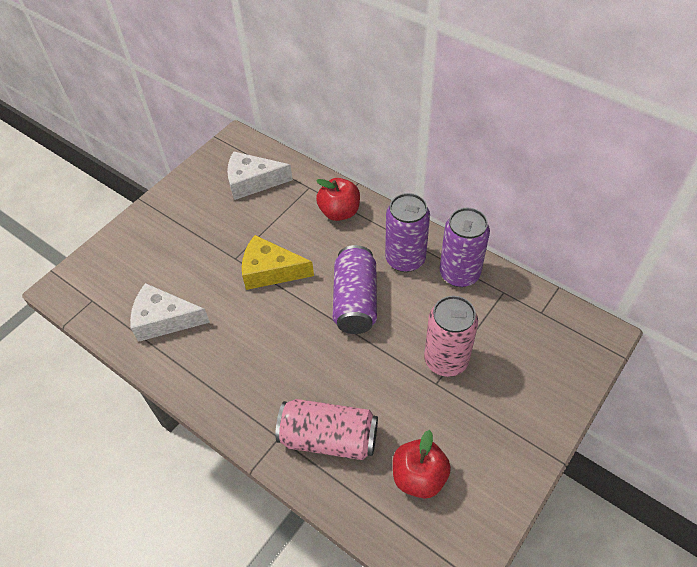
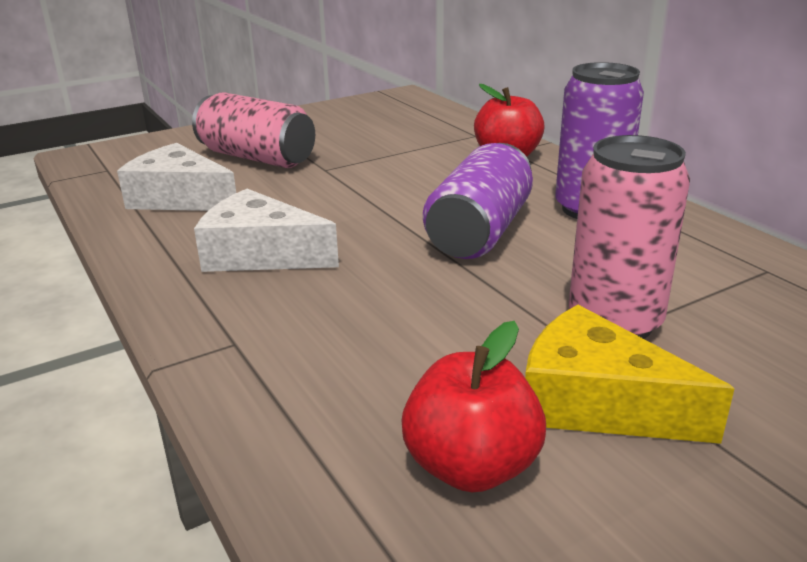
camera: 20 degrees right, 25 degrees down
white cheese [227,151,293,200] -> white cheese moved to [194,189,339,272]
yellow cheese [242,235,314,290] -> yellow cheese moved to [525,305,734,444]
pink can [275,399,378,460] -> pink can moved to [192,93,315,168]
purple can [439,208,490,287] -> none

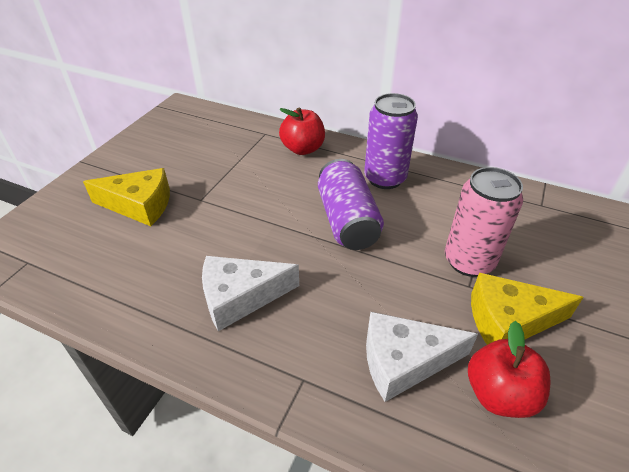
camera: 35 degrees left, 15 degrees up
white cheese [117,143,236,211] -> white cheese moved to [366,312,478,402]
pink can [192,93,315,168] -> yellow cheese [83,168,170,226]

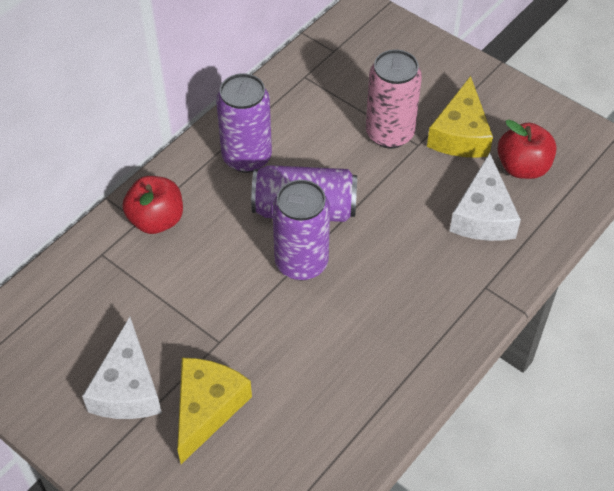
camera: 75 degrees left, 10 degrees up
white cheese [202,256,299,331] -> white cheese moved to [82,317,162,419]
none -> purple can [272,180,330,280]

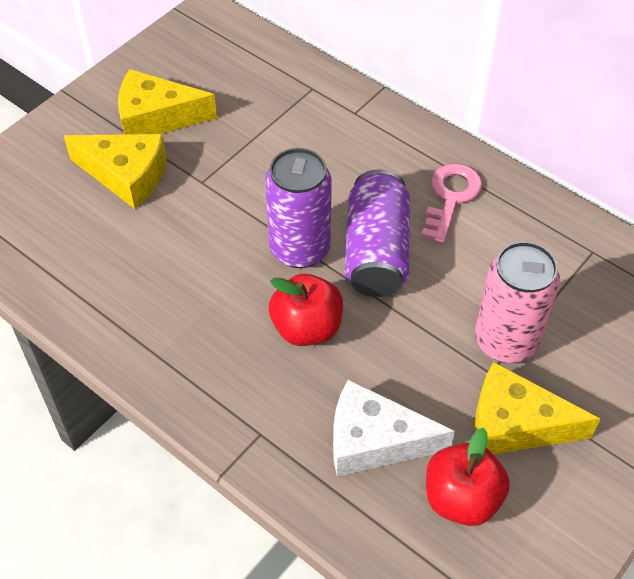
camera: 90 degrees right, 0 degrees up
white cheese [82,317,162,419] -> yellow cheese [118,69,217,134]
red apple [122,176,183,234] -> red apple moved to [269,274,343,346]
purple can [216,73,272,173] -> pink key [421,163,483,244]

